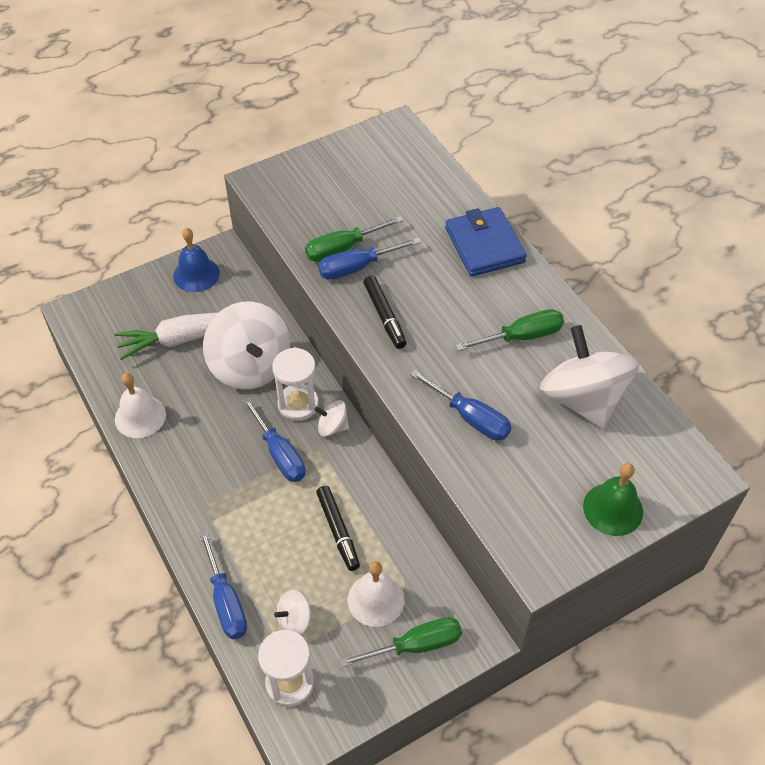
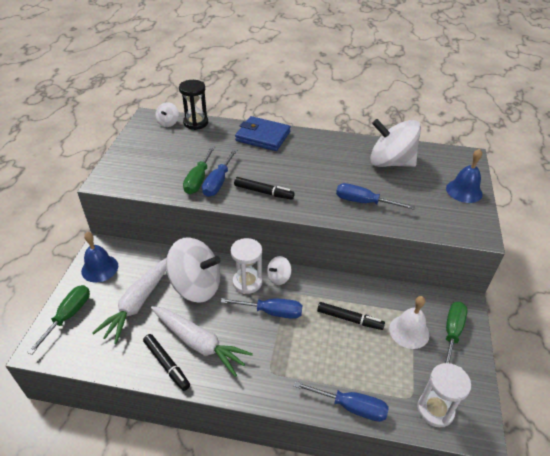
camera: 50 degrees left, 10 degrees down
white bell [115,373,166,438] -> black marker [143,334,190,391]
white spinning top [274,590,312,635] -> white spinning top moved to [155,102,179,127]
blue screwdriver [410,369,512,441] -> blue screwdriver turned 150 degrees counterclockwise [336,183,415,210]
green screwdriver [456,309,564,351] -> green screwdriver moved to [27,285,90,355]
green bell [583,463,643,536] -> blue bell [446,149,483,203]
none -> white carrot [151,306,253,377]
none -> black hourglass [179,80,208,130]

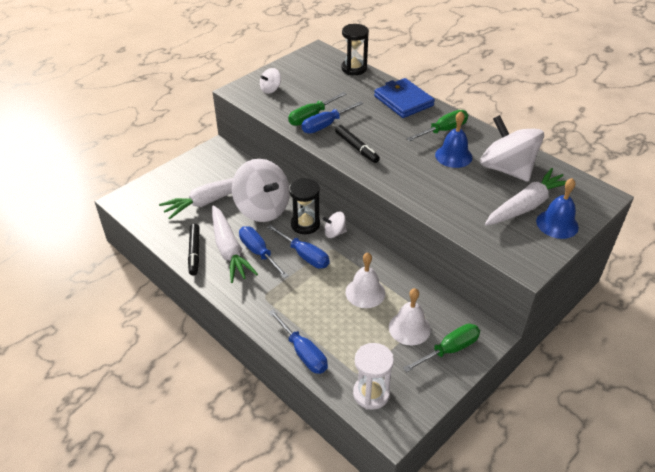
camera: 35 degrees right, 0 degrees up
green screwdriver [27,285,90,355] -> green screwdriver moved to [406,110,468,141]
blue bell [81,232,118,282] -> blue bell moved to [435,111,472,168]
white spinning top [155,102,179,127] -> white spinning top moved to [260,68,281,94]
white hourglass [231,238,262,294] -> black hourglass [289,178,320,234]
black marker [317,302,385,330] -> white bell [345,253,385,308]
blue screwdriver [336,183,415,210] -> blue screwdriver moved to [239,226,288,278]
none -> white carrot [485,168,566,226]

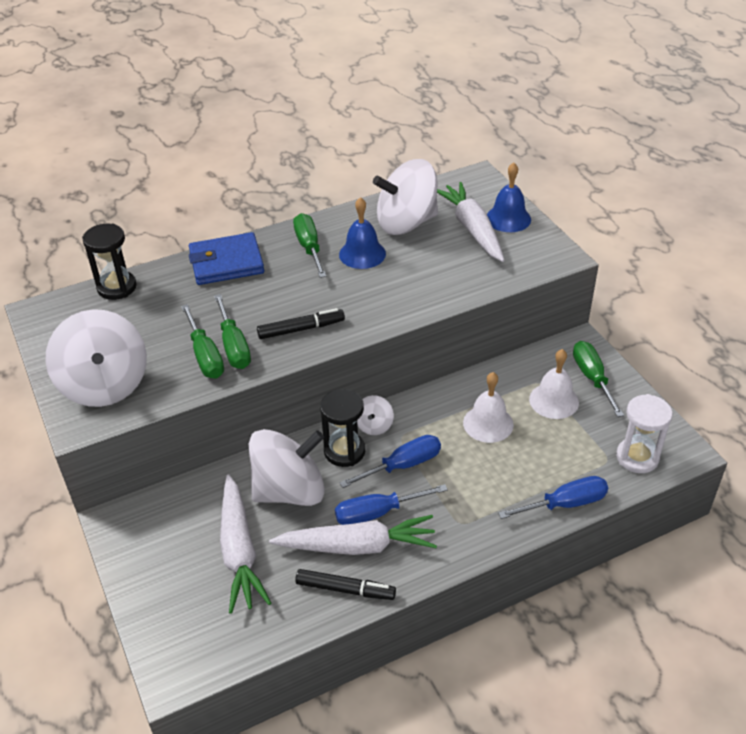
camera: 70 degrees left, 0 degrees up
white spinning top [260,68,281,94] -> white spinning top [45,309,147,407], size x2.22
blue screwdriver [302,101,364,133] -> green screwdriver [214,294,251,369]

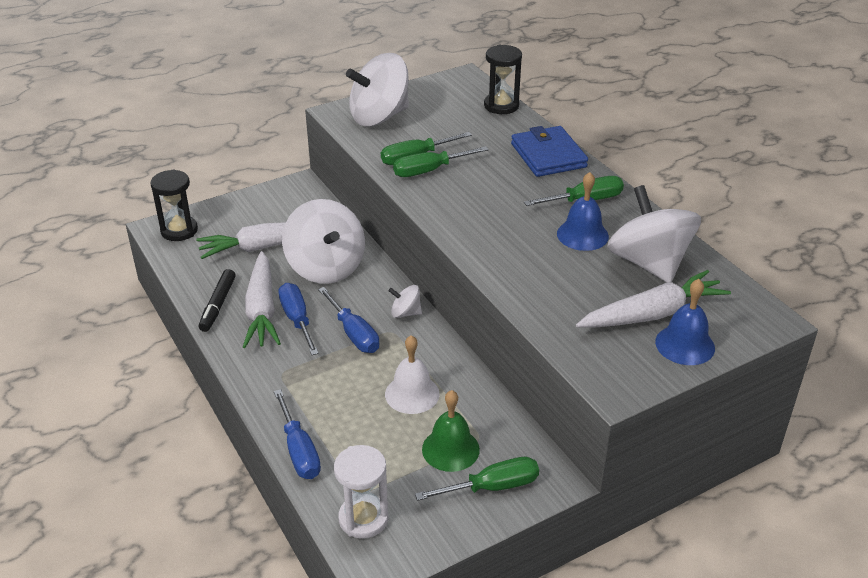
camera: 85 degrees right, 5 degrees down
black marker [257,308,345,339] -> none
black hourglass [320,389,365,467] -> black hourglass moved to [150,169,198,241]
white bell [529,349,579,419] -> green bell [422,390,480,472]

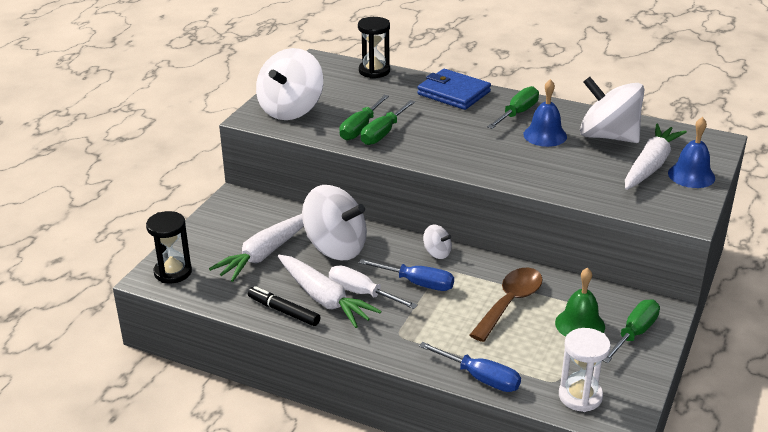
camera: 35 degrees left, 5 degrees down
black marker [199,269,236,332] -> black marker turned 150 degrees clockwise [248,286,320,326]
blue screwdriver [278,283,319,355] -> white screwdriver [329,265,418,309]
white bell [385,335,440,414] -> brown spoon [470,268,543,342]
white spinning top [388,285,422,318] -> white spinning top turned 120 degrees counterclockwise [423,224,452,259]

